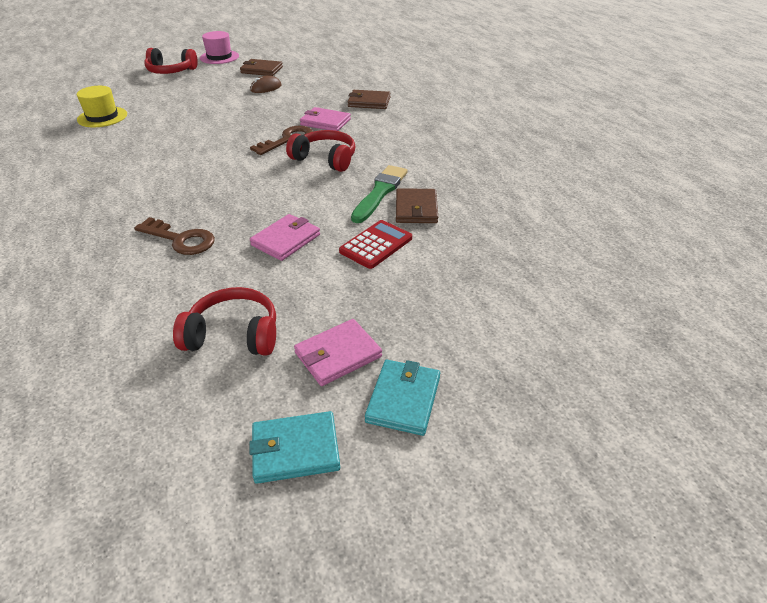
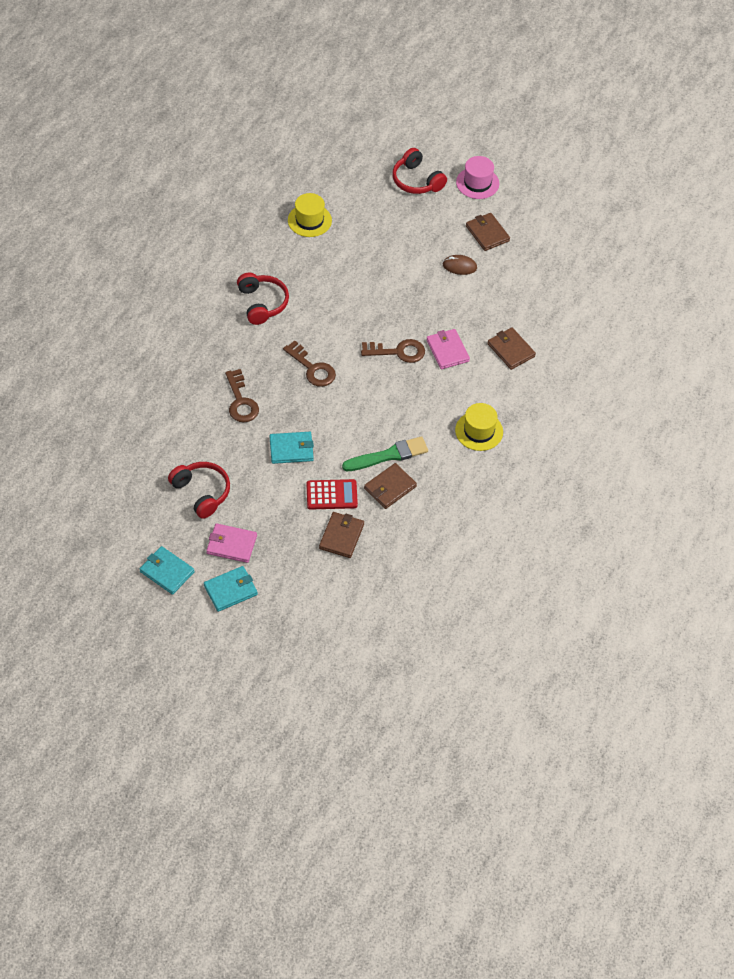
camera: 45 degrees right, 15 degrees up
pink wallet [250,214,320,261] -> turquoise wallet [269,432,314,464]
red headphones [286,130,356,172] -> red headphones moved to [237,273,289,325]
none -> brown key [283,340,336,387]
none -> brown wallet [319,512,364,558]
none -> yellow hat [455,403,503,451]

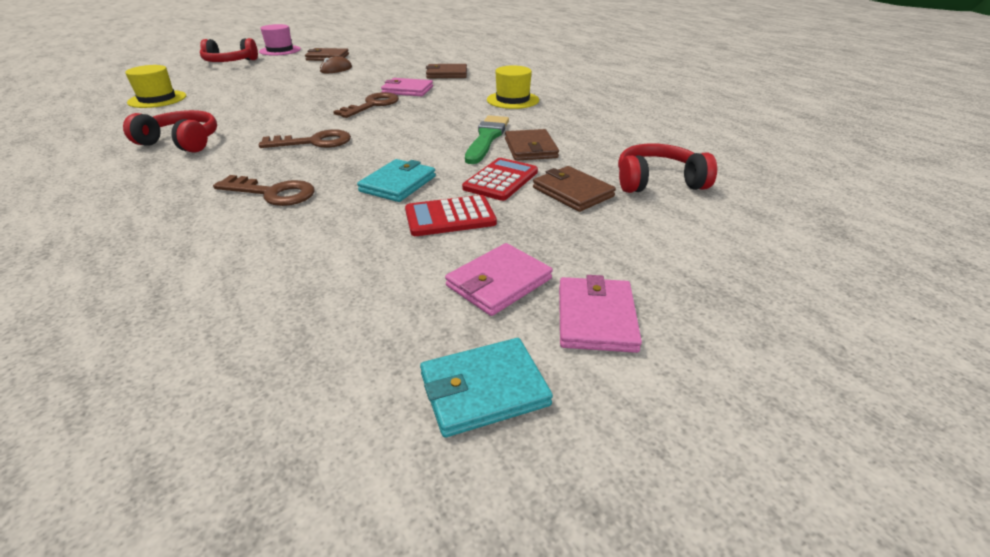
camera: 55 degrees left, 20 degrees down
red headphones [168,462,230,519] -> red headphones moved to [618,143,717,193]
turquoise wallet [204,566,258,612] -> pink wallet [559,275,642,353]
none -> red calculator [405,195,497,236]

